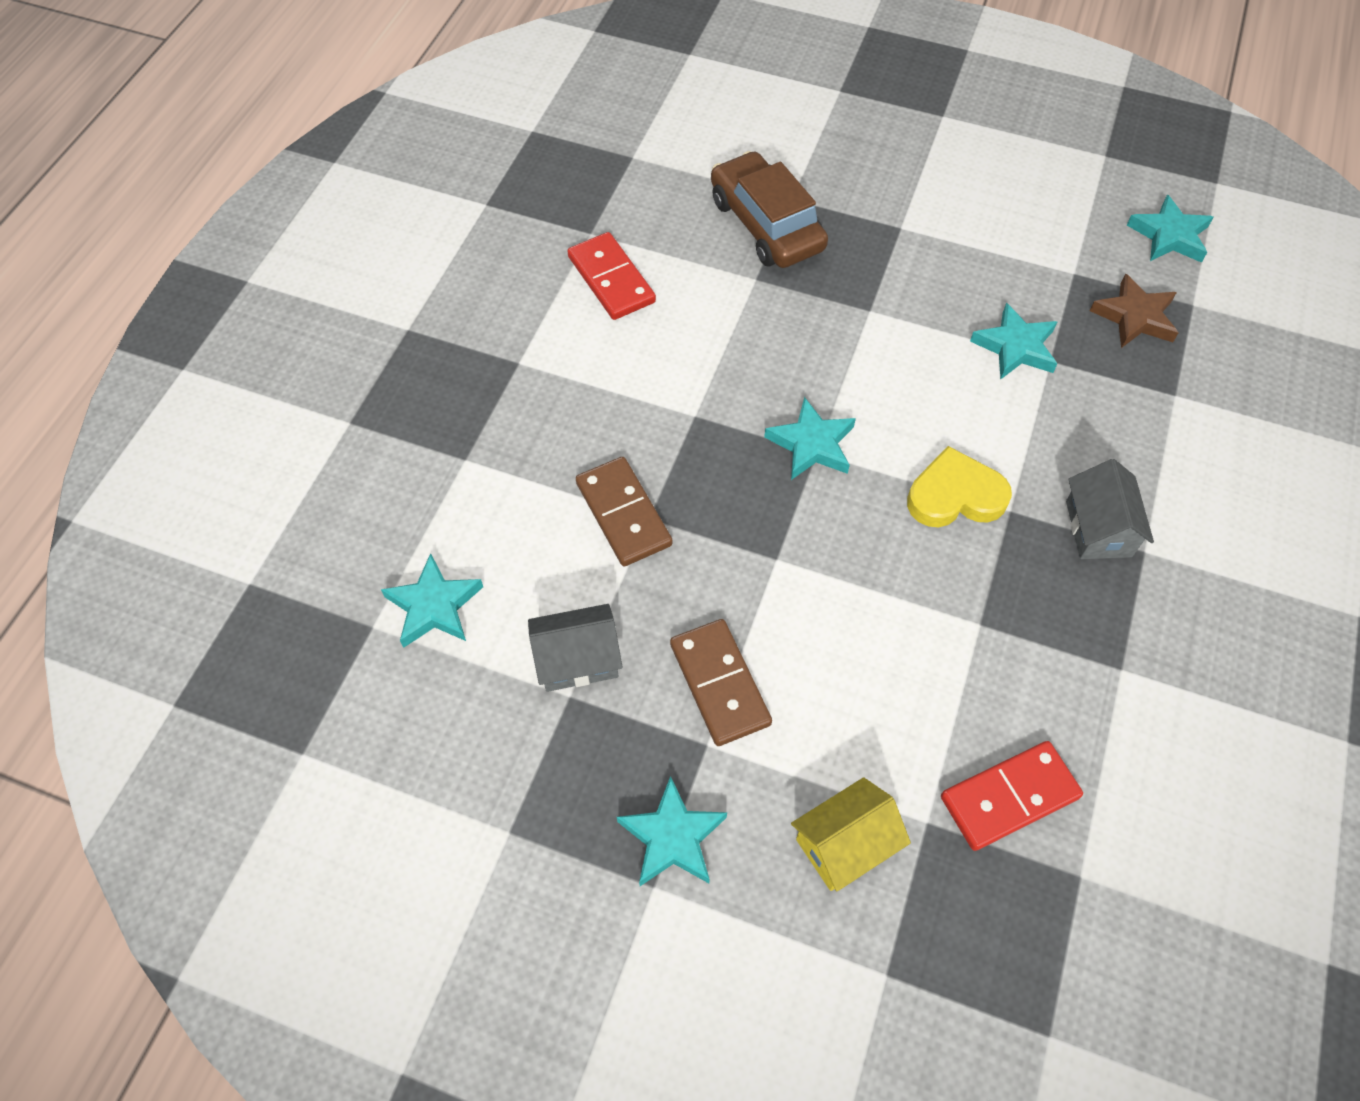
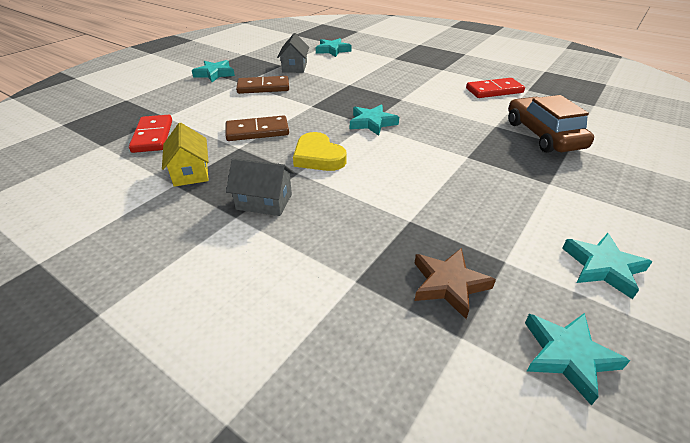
camera: 105 degrees right, 20 degrees down
brown domino [576,457,672,566] -> brown domino moved to [225,115,289,141]
brown car [711,151,828,268] -> brown car turned 90 degrees counterclockwise [508,95,594,153]
yellow house [791,777,911,891] -> yellow house moved to [162,123,209,187]
yellow heart [907,446,1012,527] -> yellow heart turned 135 degrees clockwise [293,132,347,171]
turquoise star [970,303,1057,380] -> turquoise star moved to [562,233,652,299]

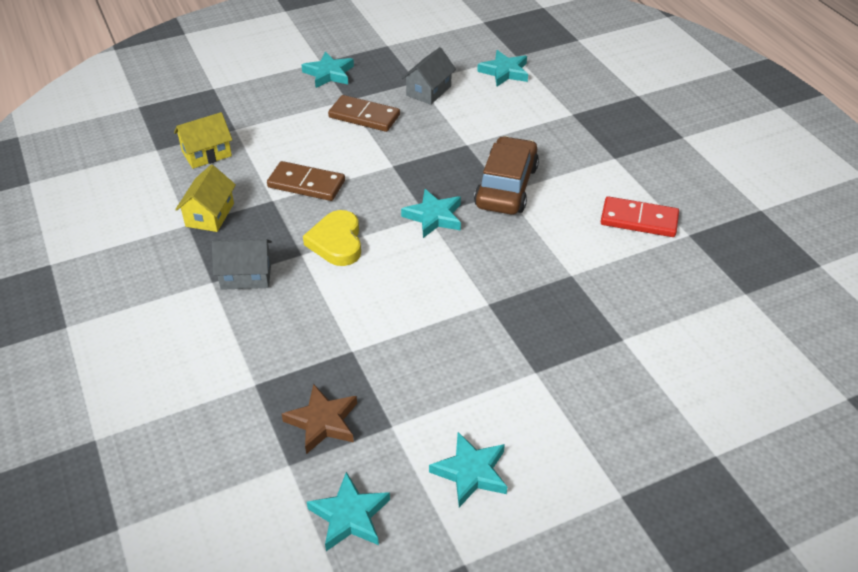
camera: 30 degrees right, 5 degrees up
red domino [129,115,172,153] -> yellow house [174,112,232,169]
grey house [226,158,294,216] -> grey house turned 45 degrees counterclockwise [212,239,272,290]
brown car [508,95,594,153] -> brown car moved to [474,136,539,215]

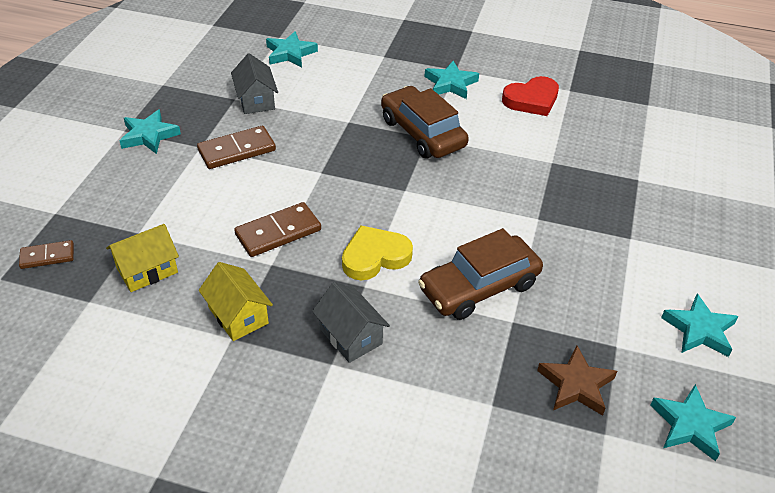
camera: 50 degrees left, 0 degrees up
yellow house [174,112,232,169] -> yellow house turned 45 degrees clockwise [106,224,179,292]
grey house [212,239,272,290] -> grey house turned 75 degrees counterclockwise [312,282,390,363]
yellow heart [303,210,361,266] -> yellow heart turned 120 degrees clockwise [342,226,413,280]
turquoise star [401,189,461,238] -> turquoise star moved to [425,61,479,99]
red domino [601,196,679,237] -> red heart [502,76,559,116]
none -> brown domino [19,240,74,269]
none -> brown car [418,228,543,320]

